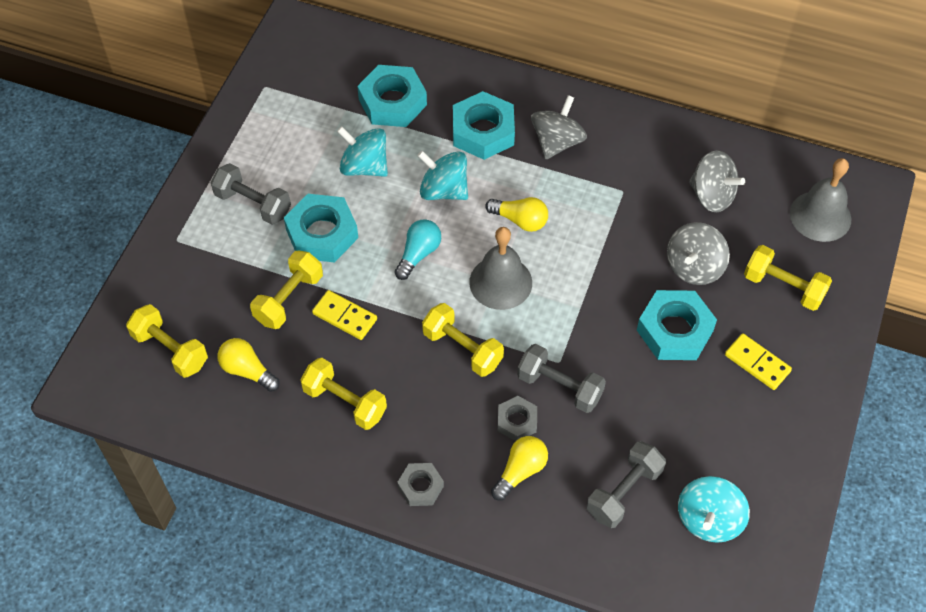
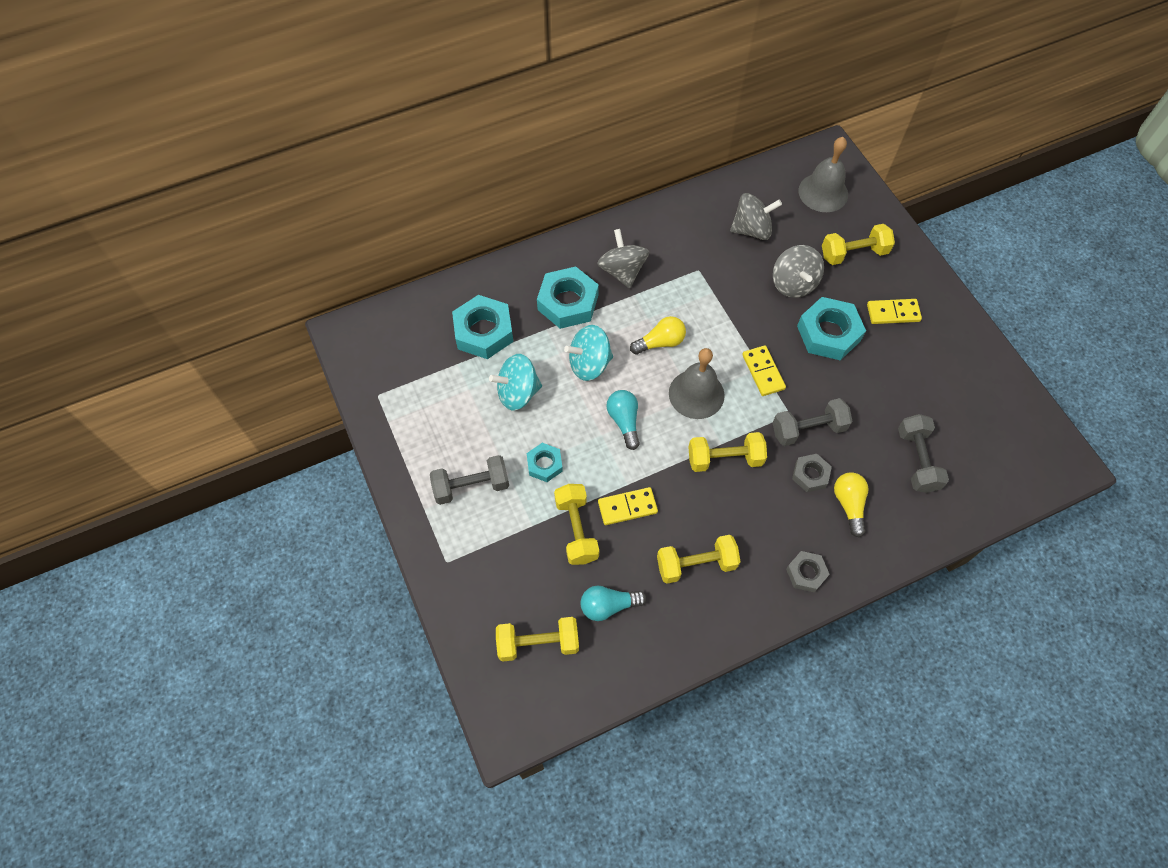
camera: 45 degrees left, 5 degrees up
yellow light bulb [217,338,280,392] -> turquoise light bulb [580,586,647,621]
turquoise nut [284,194,358,262] -> turquoise nut [527,443,563,482], size x0.56
turquoise spinning top [678,476,750,543] -> none
none -> yellow domino [742,345,786,396]

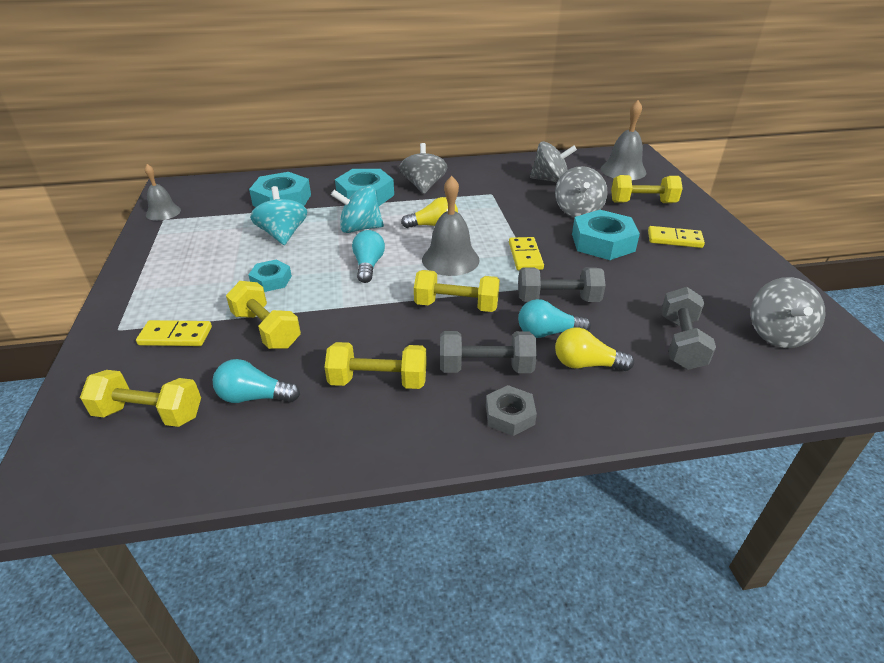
camera: 15 degrees right, 25 degrees down
grey dumbbell [430,455,509,505] -> grey dumbbell moved to [440,331,537,373]
turquoise spinning top [489,354,542,410] -> turquoise spinning top turned 75 degrees clockwise [250,186,307,245]
yellow dumbbell [554,484,599,565] -> yellow dumbbell turned 45 degrees counterclockwise [226,281,301,349]
yellow domino [598,487,658,525] -> yellow domino moved to [136,320,212,346]
grey nut [792,454,832,492] -> turquoise light bulb [518,299,591,338]
yellow light bulb [834,472,869,537] -> yellow light bulb turned 90 degrees counterclockwise [555,327,634,371]
none -> grey bell [145,164,181,221]
none -> grey spinning top [751,277,826,348]

